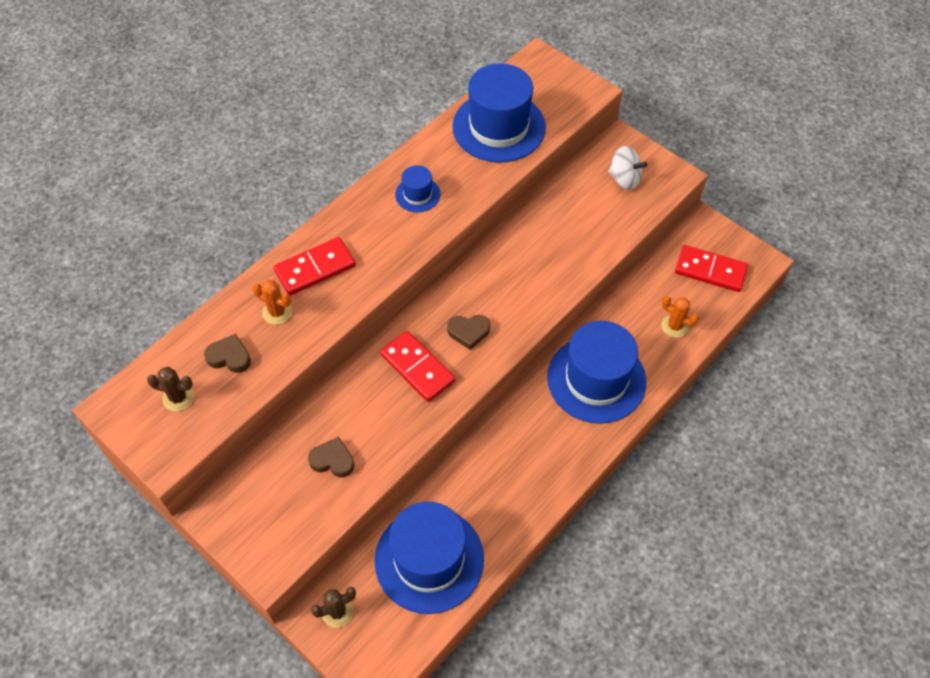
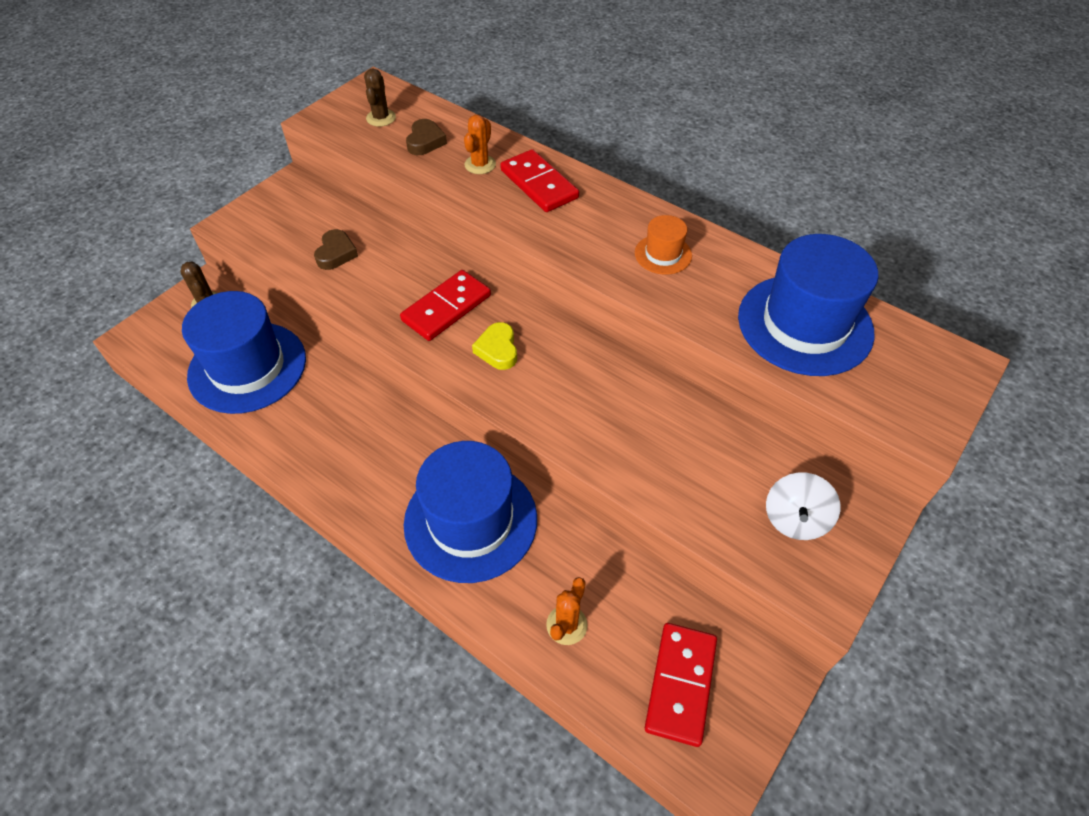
camera: 85 degrees right, 5 degrees down
blue hat [395,165,441,212] -> orange hat [635,215,692,275]
brown heart [447,315,490,350] -> yellow heart [472,322,517,370]

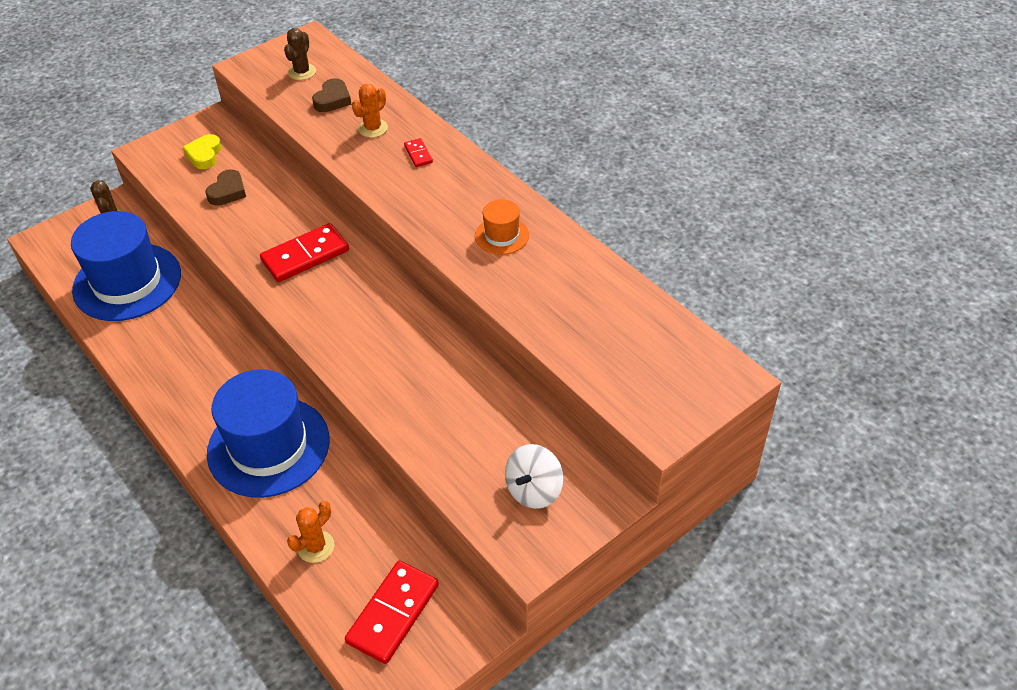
camera: 15 degrees right, 5 degrees down
yellow heart [472,322,517,370] -> yellow heart moved to [183,134,222,169]
red domino [500,149,579,212] -> red domino [404,138,433,167], size x0.48
blue hat [738,234,878,376] -> none

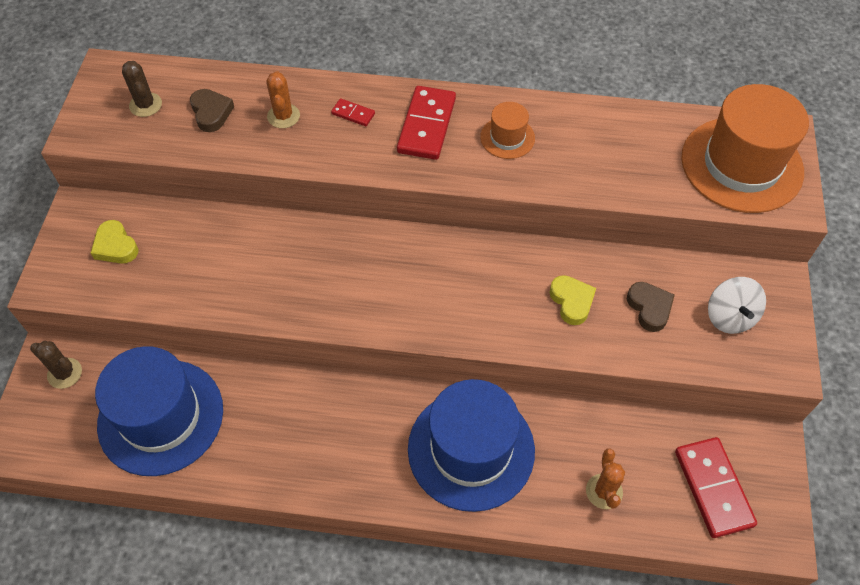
camera: 45 degrees left, 10 degrees up
brown heart [205,169,246,206] -> brown heart moved to [627,282,675,332]
red domino [260,223,349,282] -> red domino moved to [397,86,456,160]
none -> yellow heart [549,275,596,325]
none -> orange hat [681,84,809,213]

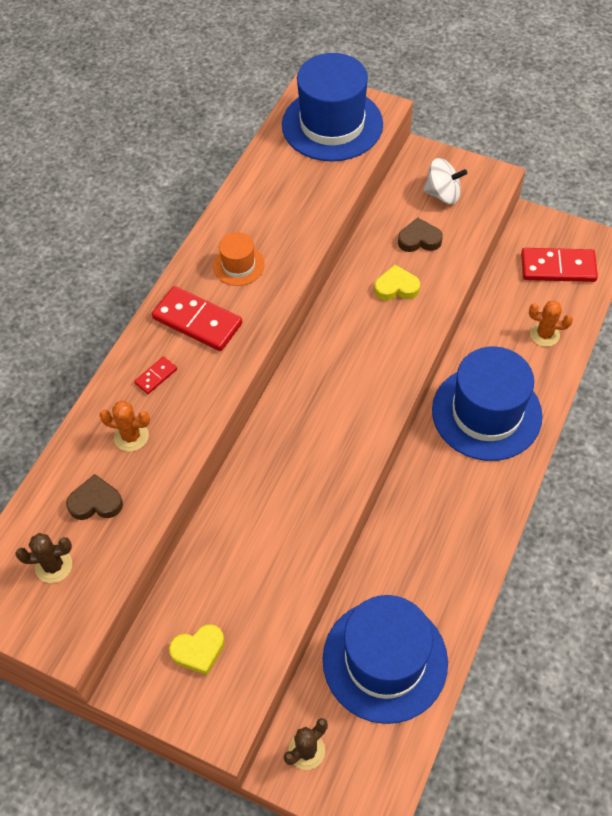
camera: 70 degrees left, 0 degrees up
orange hat [681,84,809,213] -> blue hat [282,53,383,161]

